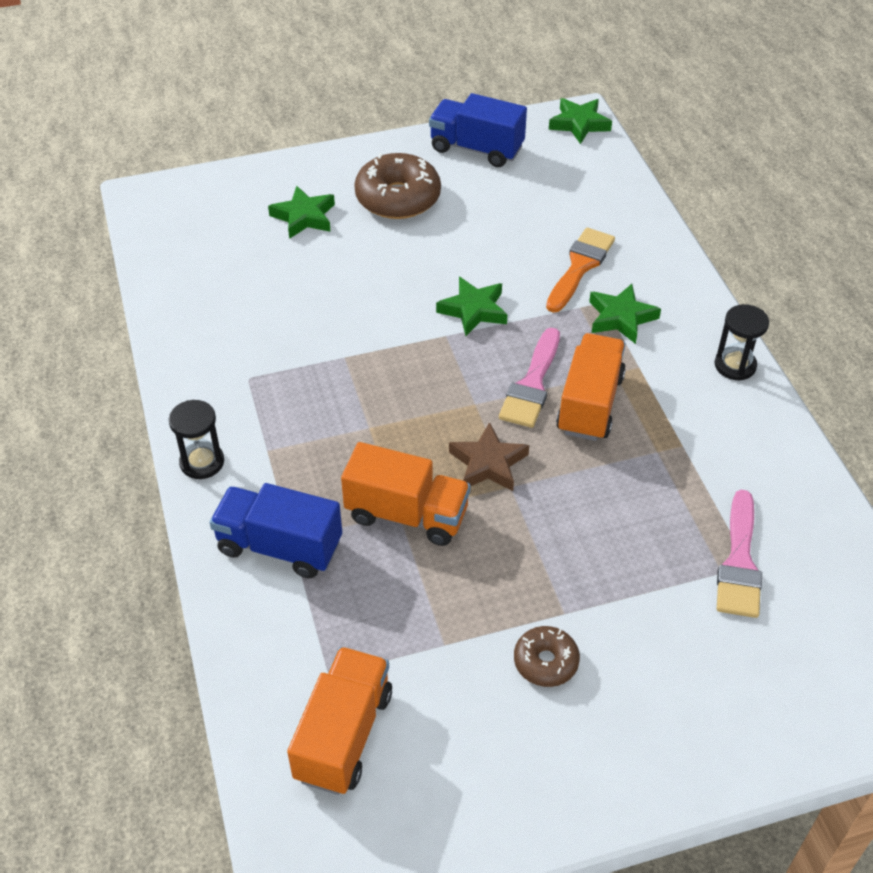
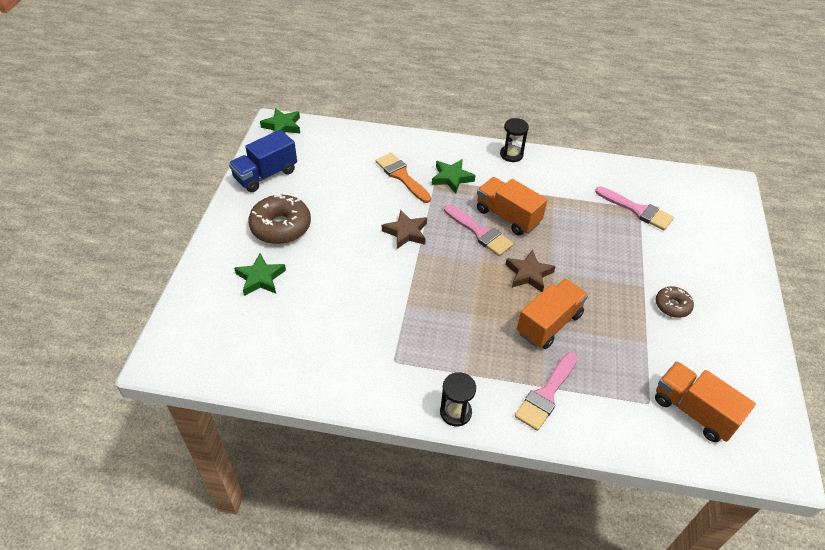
camera: 65 degrees left, 0 degrees up
blue truck [210,483,342,578] -> pink brush [515,352,578,431]
green star [436,277,508,336] -> brown star [382,210,427,249]

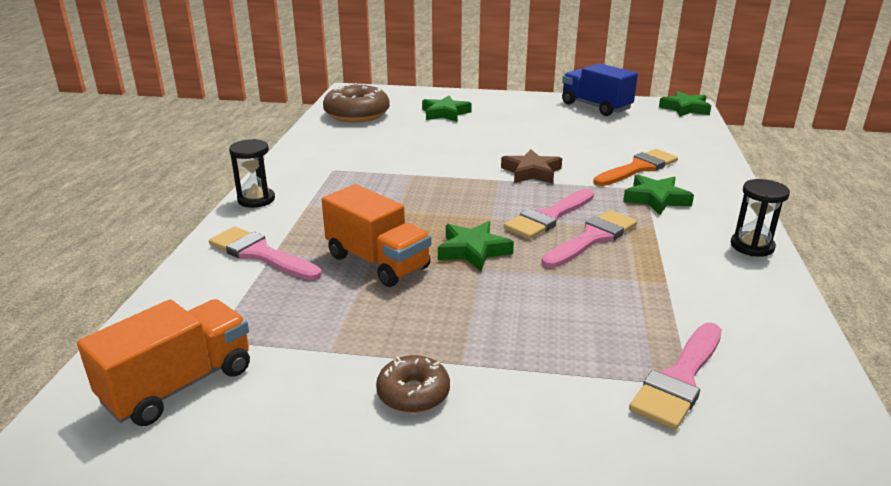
camera: 90 degrees right, 20 degrees down
brown donut [248,194,311,244] -> brown donut moved to [323,83,390,123]
orange truck [477,177,547,235] -> pink brush [542,210,637,268]
brown star [505,249,556,292] -> green star [438,221,514,271]

